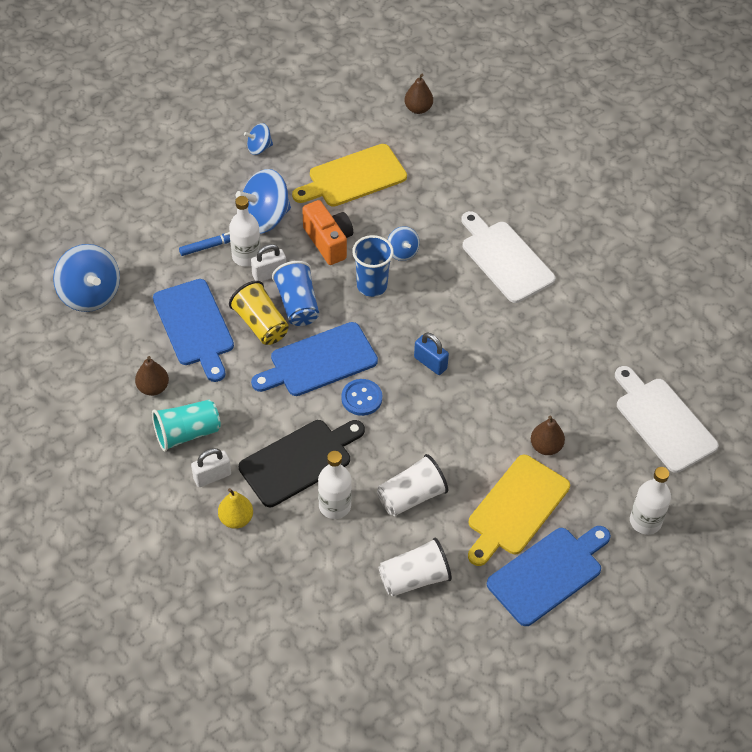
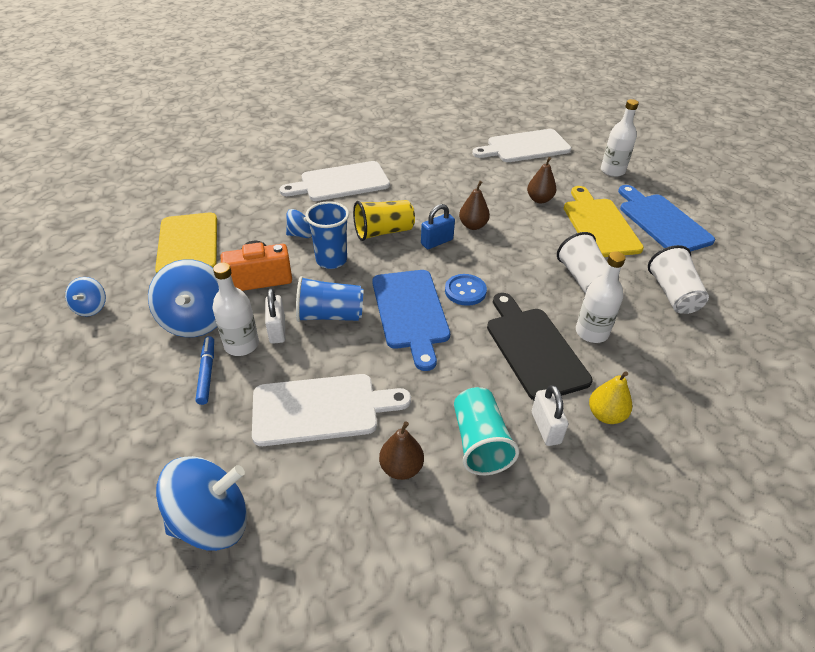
camera: 75 degrees left, 10 degrees down
blue cutting board [153,279,234,382] -> white cutting board [252,374,411,446]
yellow cup [229,281,289,345] -> yellow cup moved to [353,200,415,241]
brown pear [404,74,433,114] -> brown pear moved to [459,181,490,230]
yellow cutting board [468,455,570,566] -> yellow cutting board turned 150 degrees counterclockwise [564,186,644,257]

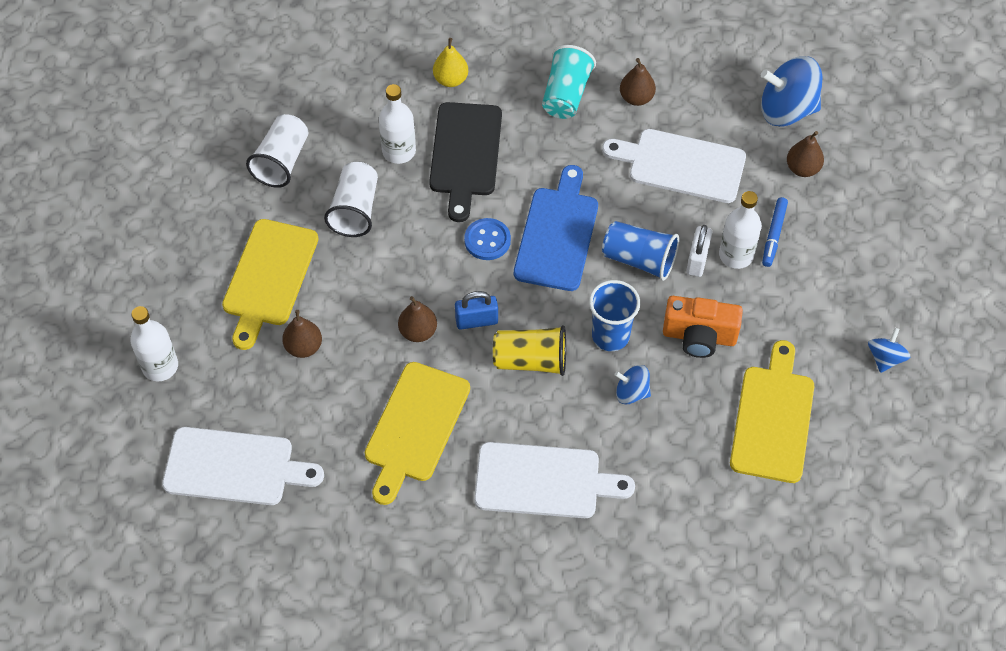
camera: 155 degrees left, 15 degrees up
blue spinning top [148,259,219,337] -> none
white padlock [532,385,569,446] -> none
blue cutting board [618,185,715,251] -> none
none -> yellow cutting board [365,362,470,505]
none -> brown pear [787,131,824,177]

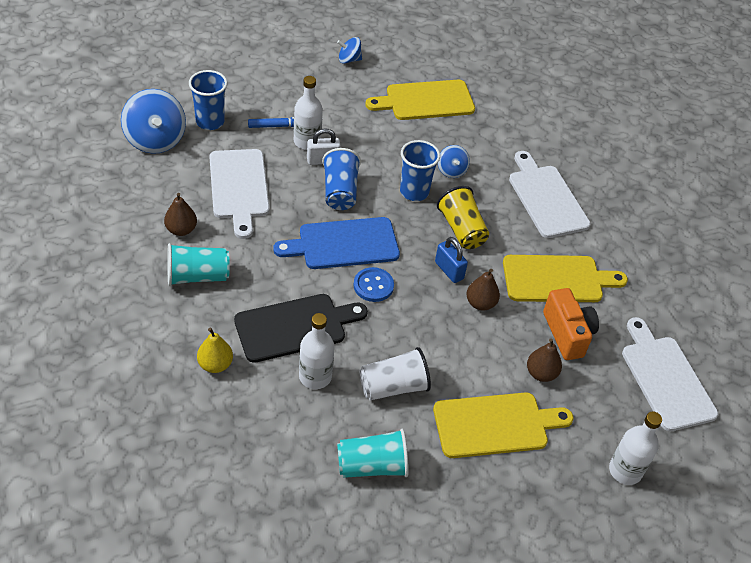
camera: 120 degrees left, 10 degrees down
white cup [246,114,309,188] -> turquoise cup [337,429,409,478]
orange camera [663,296,743,358] -> orange camera moved to [543,288,599,360]
brown pear [787,131,824,177] -> blue cup [189,70,228,130]

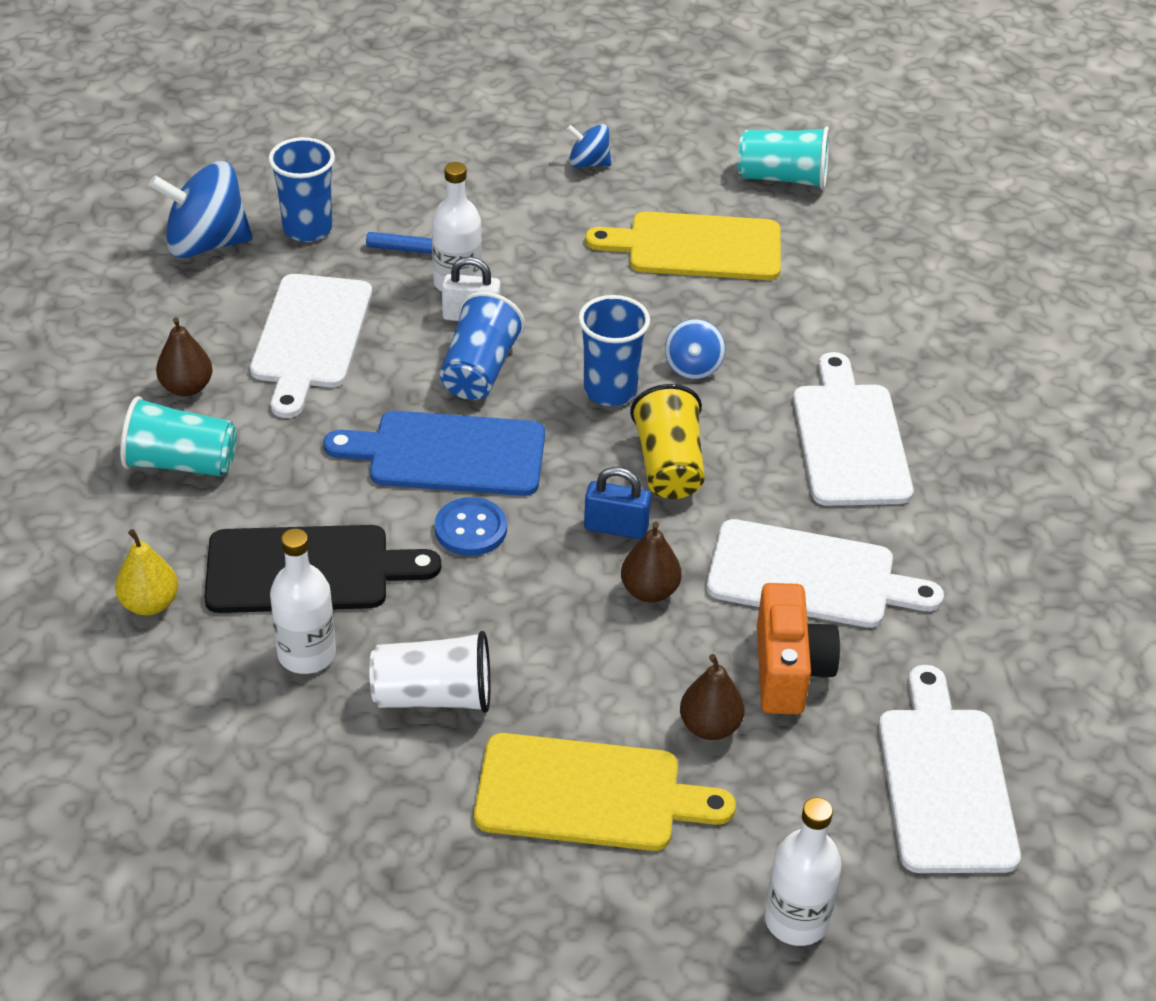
camera: 20 degrees right, 5 degrees down
blue spinning top [121,89,186,154] -> blue spinning top turned 90 degrees clockwise [149,161,252,258]
turquoise cup [337,429,409,478] -> turquoise cup moved to [738,126,829,190]
blue padlock [435,237,468,283] -> blue padlock turned 60 degrees counterclockwise [584,467,651,539]
yellow cutting board [503,255,628,302] -> white cutting board [707,519,944,628]

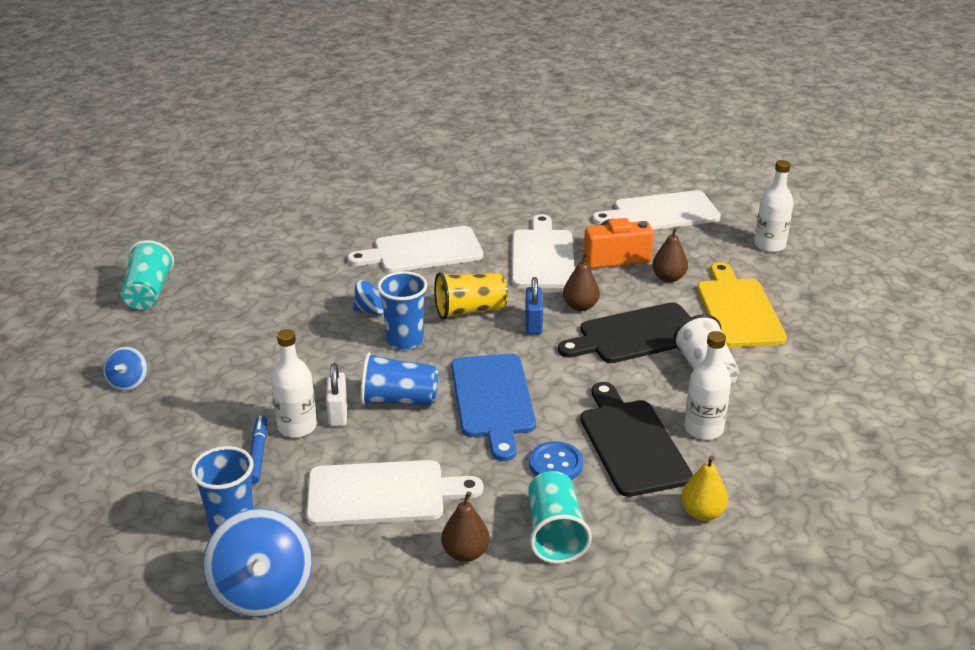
camera: 100 degrees left, 10 degrees down
blue button [435,497,507,556] -> blue button moved to [529,441,583,480]
yellow cutting board [585,211,781,280] -> none
none -> black cutting board [558,302,690,363]

